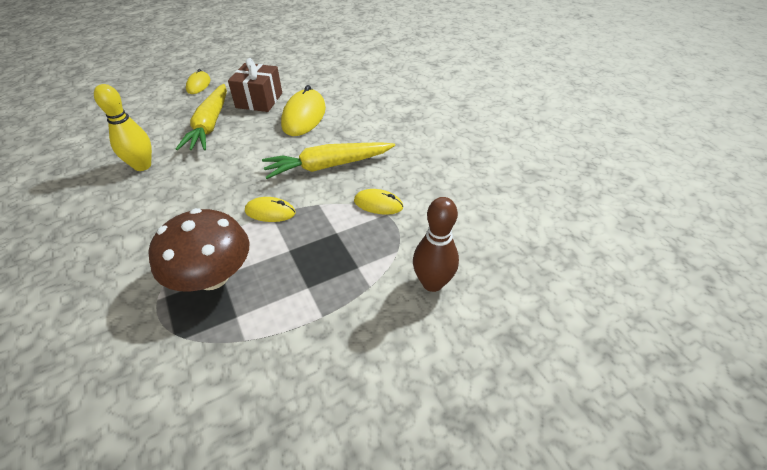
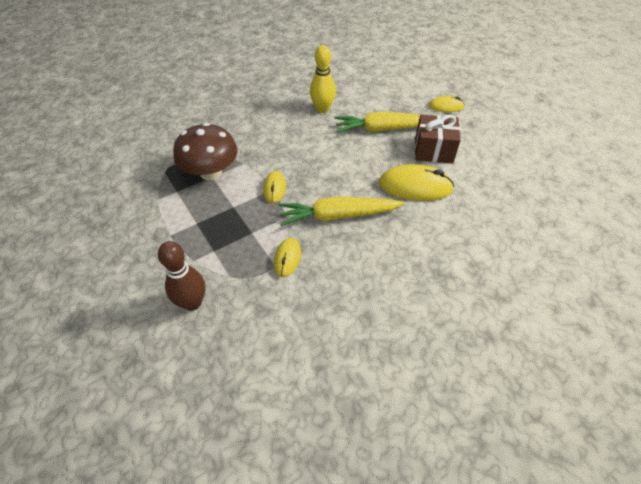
camera: 85 degrees right, 5 degrees up
yellow carrot [262,142,395,179] -> yellow carrot turned 75 degrees counterclockwise [278,196,405,226]

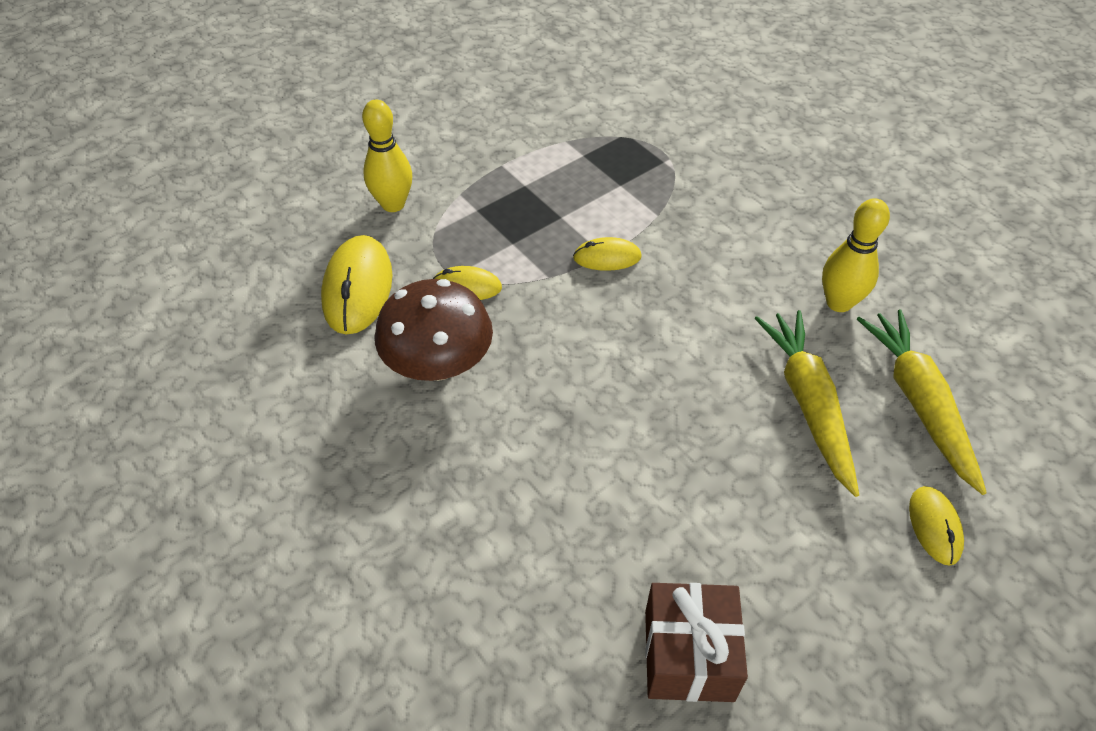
camera: 85 degrees right, 0 degrees up
brown bowling pin [158,241,205,311] -> yellow bowling pin [362,100,412,212]
brown mushroom [173,123,238,180] -> brown mushroom moved to [375,279,493,381]
yellow carrot [278,196,405,226] -> yellow carrot moved to [857,309,987,495]
yellow mouse [379,164,454,201] -> yellow mouse moved to [321,235,393,335]
brown gift [415,115,461,163] -> brown gift moved to [645,583,748,702]

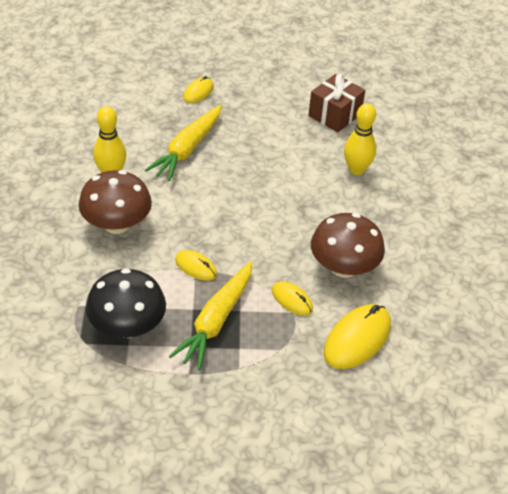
camera: 145 degrees left, 5 degrees down
yellow bowling pin [362,100,412,212] -> yellow bowling pin moved to [344,103,376,175]
yellow carrot [857,309,987,495] -> yellow carrot moved to [169,261,252,370]
none -> brown mushroom [79,170,152,234]
none -> black mushroom [86,268,166,338]

